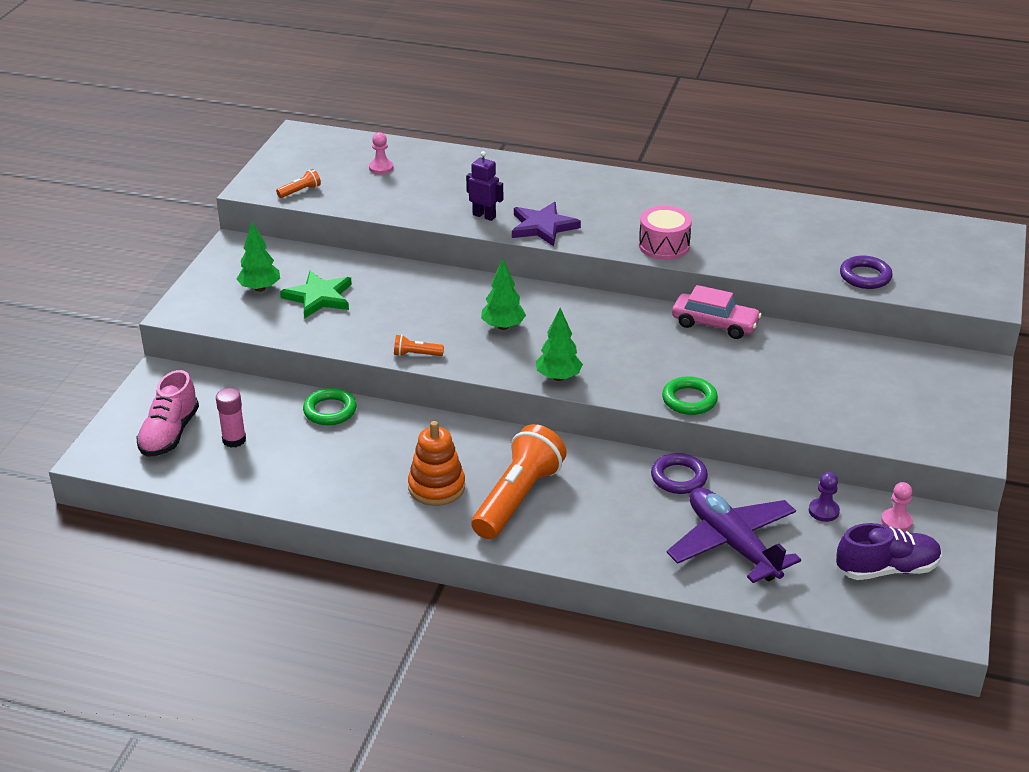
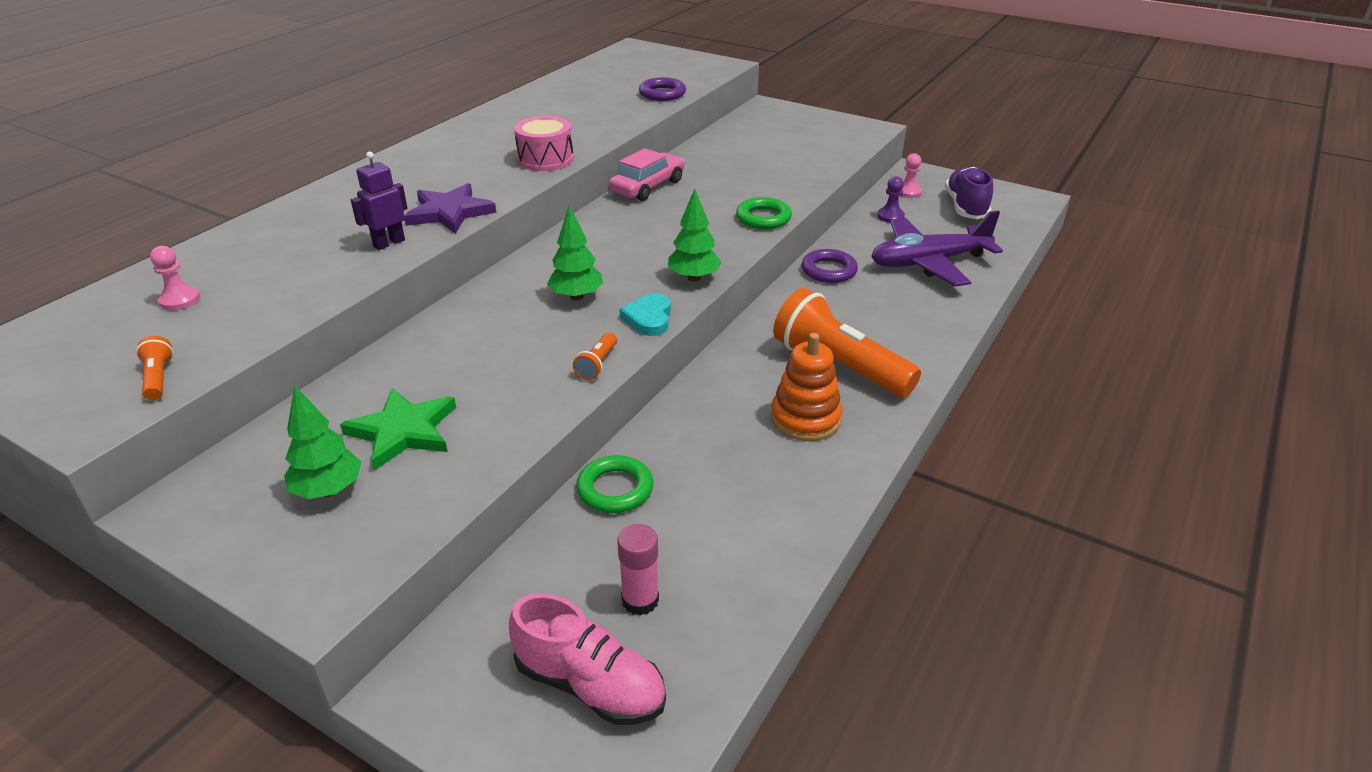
camera: 75 degrees left, 0 degrees up
none -> turquoise heart [620,293,671,336]

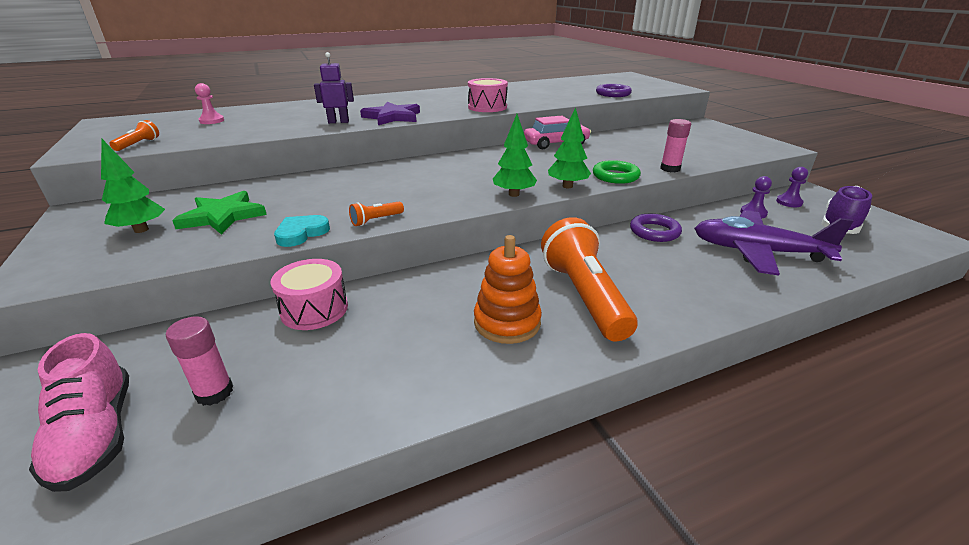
camera: 35 degrees right, 5 degrees down
green tree [547,206,603,301] -> green tree moved to [548,107,591,188]
green ring [576,455,653,513] -> pink drum [271,259,348,330]
turquoise heart [620,293,671,336] -> turquoise heart moved to [274,215,330,247]
pink pawn [901,153,922,198] -> purple pawn [776,167,808,207]
none -> pink glue stick [660,119,691,172]

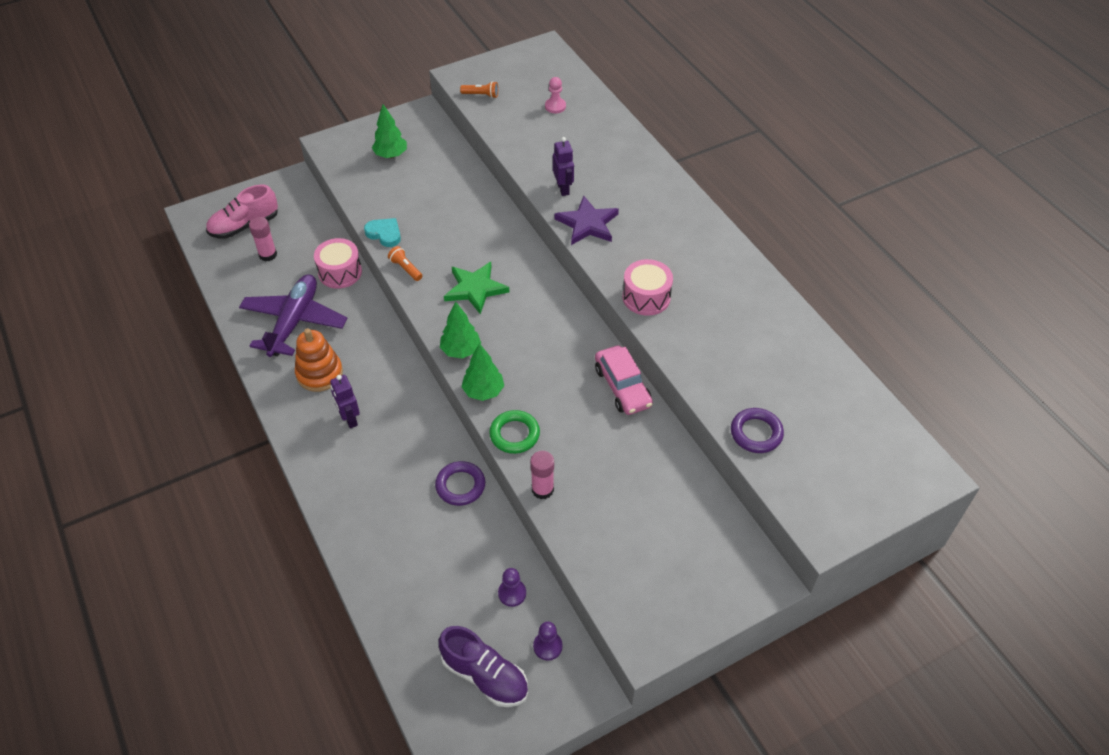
camera: 85 degrees right, 20 degrees up
green star [172,191,267,235] -> green star moved to [444,262,509,314]
orange flashlight [541,217,638,342] -> purple robot [330,375,360,429]
purple plane [694,210,853,276] -> purple plane moved to [239,274,347,357]

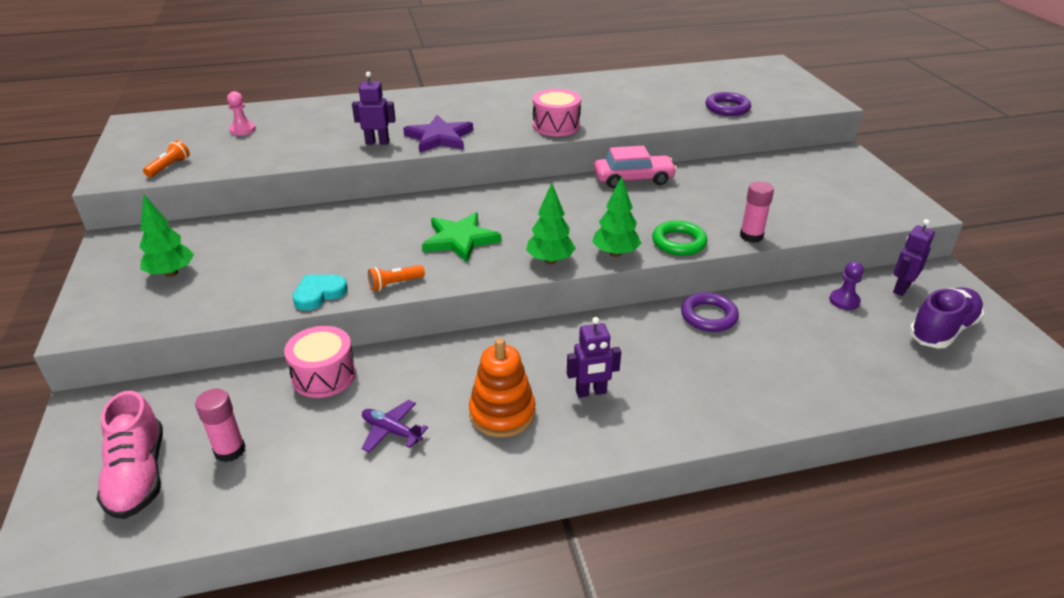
camera: 75 degrees left, 15 degrees down
purple plane [239,274,347,357] -> purple plane [361,400,428,453], size x0.45
purple pawn [533,621,562,661] -> purple robot [893,219,935,296]

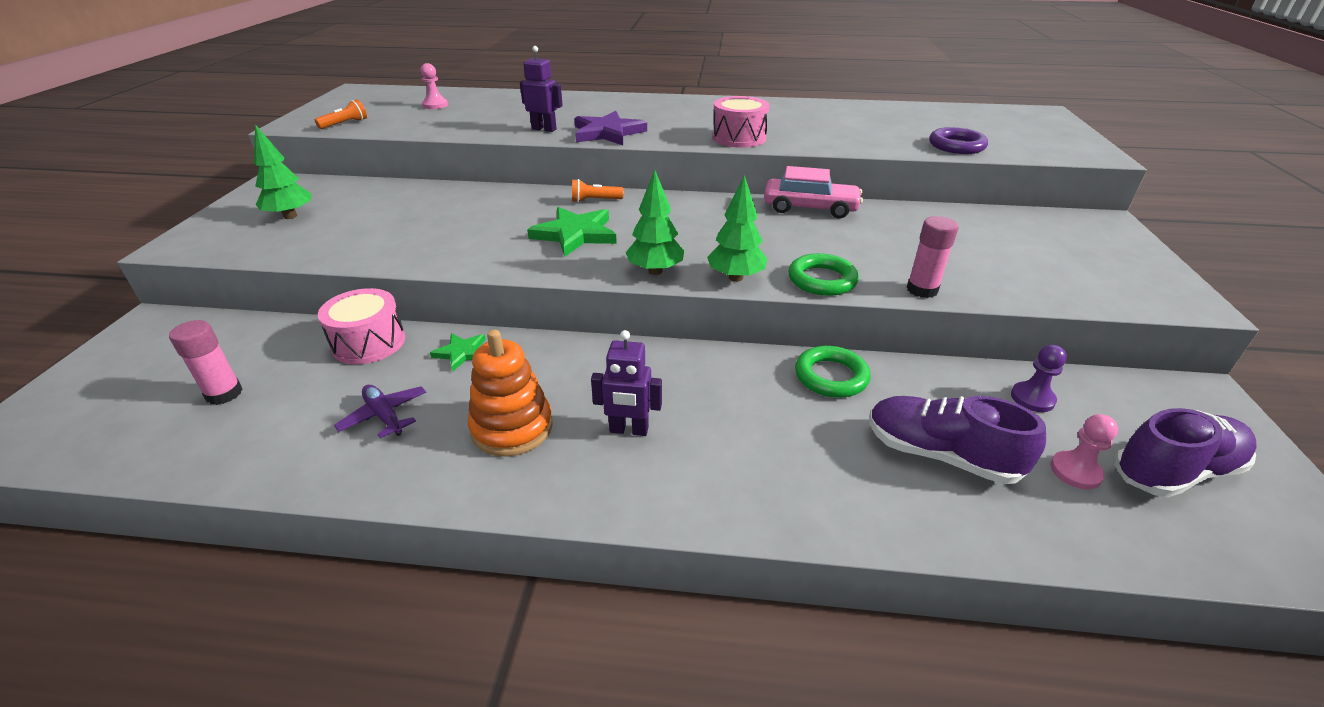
camera: 20 degrees right, 0 degrees up
pink shoe [97,390,163,519] -> none
turquoise heart [293,275,348,311] -> none
orange flashlight [368,265,425,291] -> orange flashlight moved to [572,179,624,203]
purple ring [681,292,739,332] -> green ring [795,346,871,398]
purple robot [893,219,935,296] -> none
none -> green star [430,333,486,371]
none -> purple shoe [869,396,1046,484]
none -> pink pawn [1050,414,1118,489]

